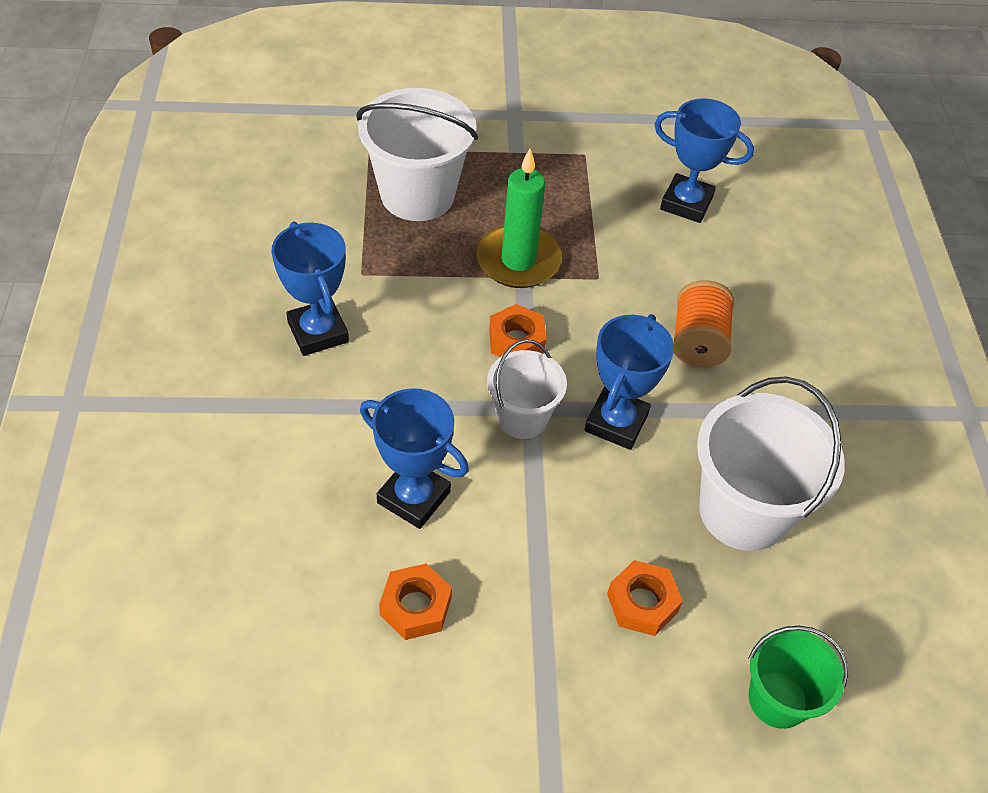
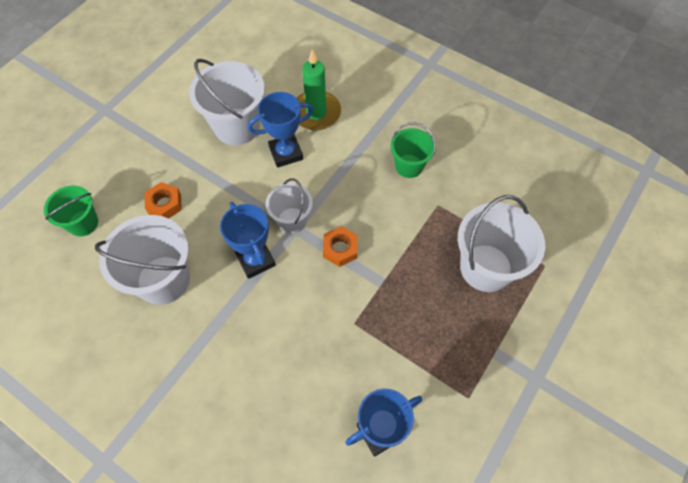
camera: 130 degrees right, 10 degrees up
blue trophy [272,222,349,356] -> green bucket [391,122,436,178]
orange nut [379,564,452,640] -> white bucket [189,59,265,145]
green candle [476,149,562,288] -> green candle moved to [297,50,341,130]
orange spool [673,280,734,367] -> none

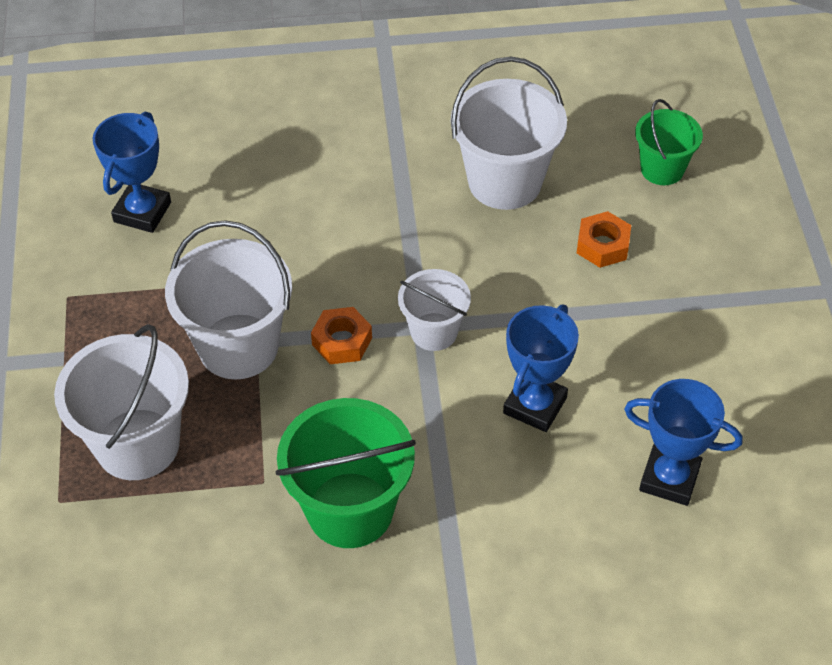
camera: 140 degrees right, 10 degrees down
white bucket [189,59,265,145] -> white bucket moved to [165,220,292,379]
blue trophy [220,202,276,279] -> blue trophy moved to [624,379,742,506]
green candle [297,50,341,130] -> none
green bucket [391,122,436,178] -> green bucket [276,398,416,548], size x1.69

